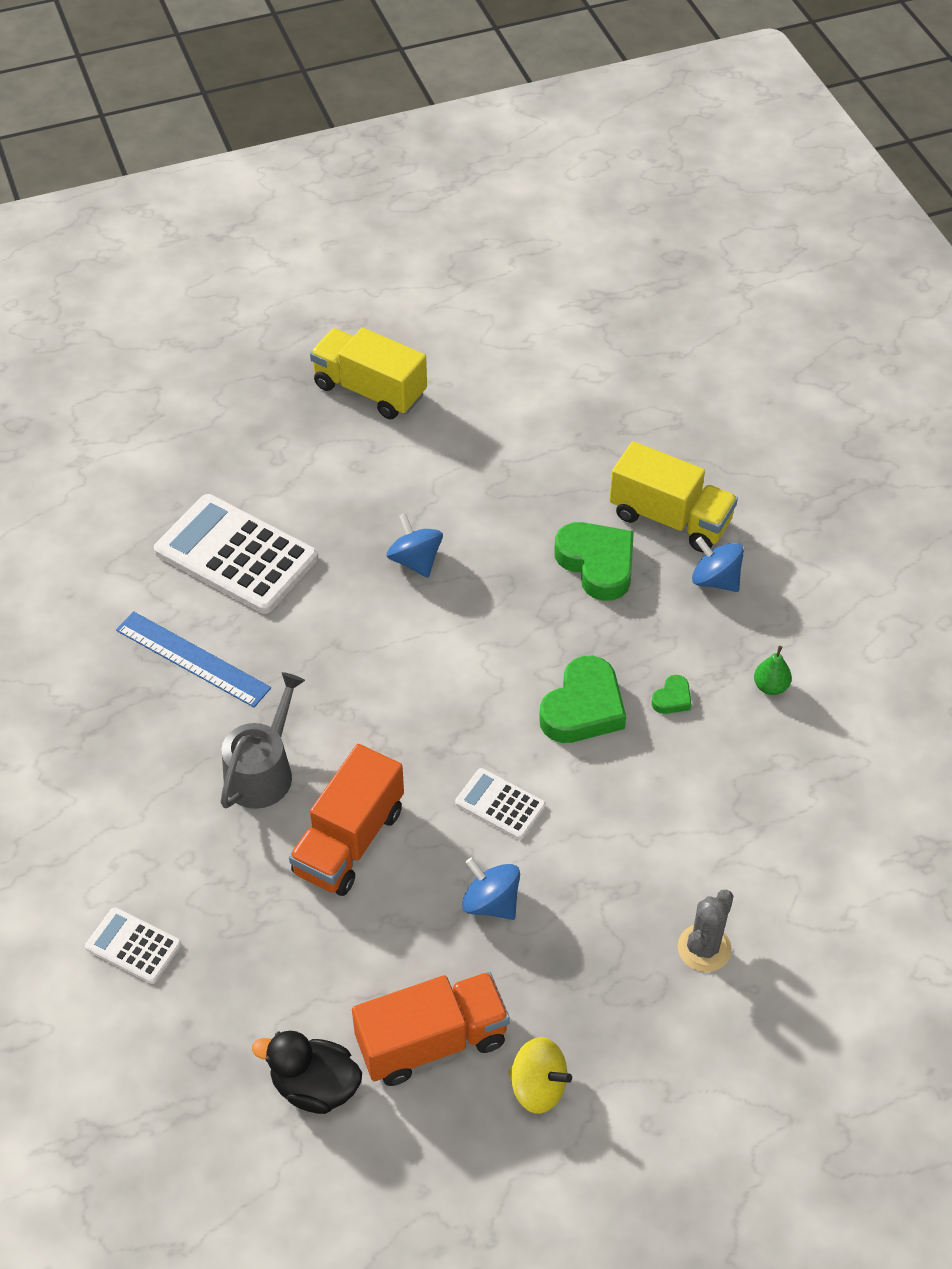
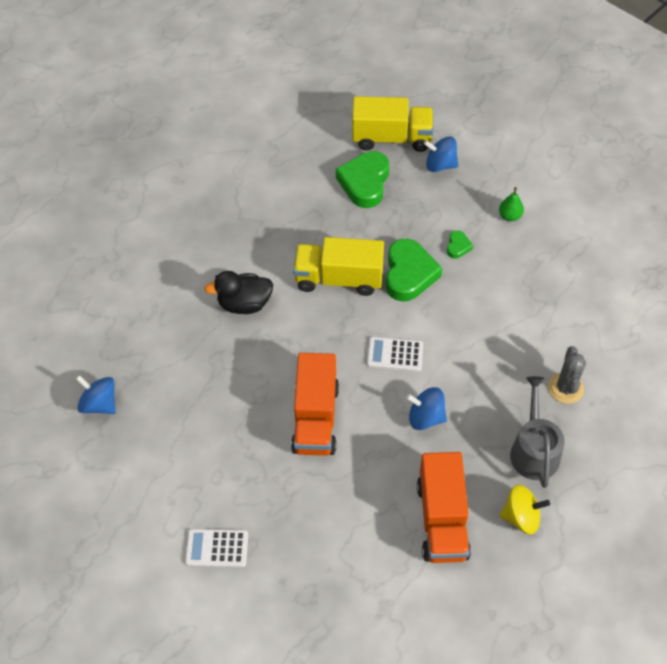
camera: 25 degrees left, 5 degrees up
blue ruler [116,611,271,707] -> none
white calculator [154,494,318,614] -> none
grey watering can [220,672,305,809] -> grey watering can moved to [510,376,565,488]
black duck [252,1031,362,1114] -> black duck moved to [204,271,273,314]
yellow truck [310,328,427,419] -> yellow truck moved to [293,237,384,296]
orange truck [352,972,510,1086] -> orange truck turned 135 degrees clockwise [417,452,471,563]
blue spinning top [387,513,443,578] -> blue spinning top moved to [76,375,116,414]
green heart [554,522,634,601] -> green heart turned 105 degrees counterclockwise [336,151,389,208]

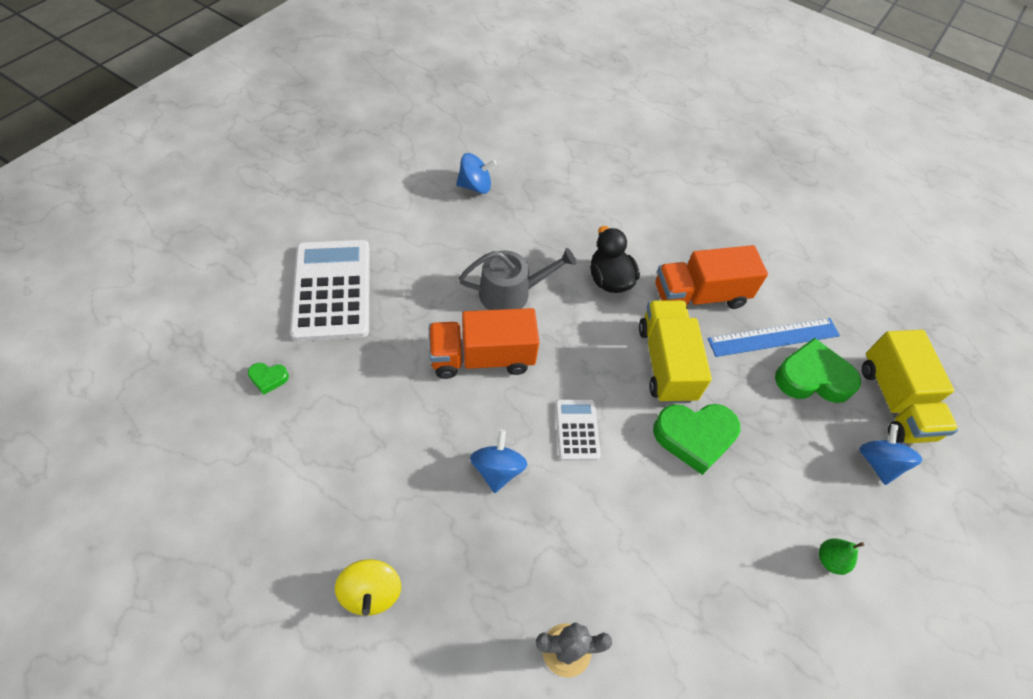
camera: 75 degrees right, 0 degrees up
blue spinning top [76,375,116,414] -> blue spinning top turned 60 degrees clockwise [456,153,497,194]
white calculator [185,529,248,567] -> white calculator [290,240,370,341], size x2.01
orange truck [417,452,471,563] -> orange truck moved to [655,245,768,309]
green heart [447,230,473,259] -> green heart moved to [248,363,289,395]
grey watering can [510,376,565,488] -> grey watering can moved to [459,248,576,310]
none -> blue ruler [708,318,840,357]

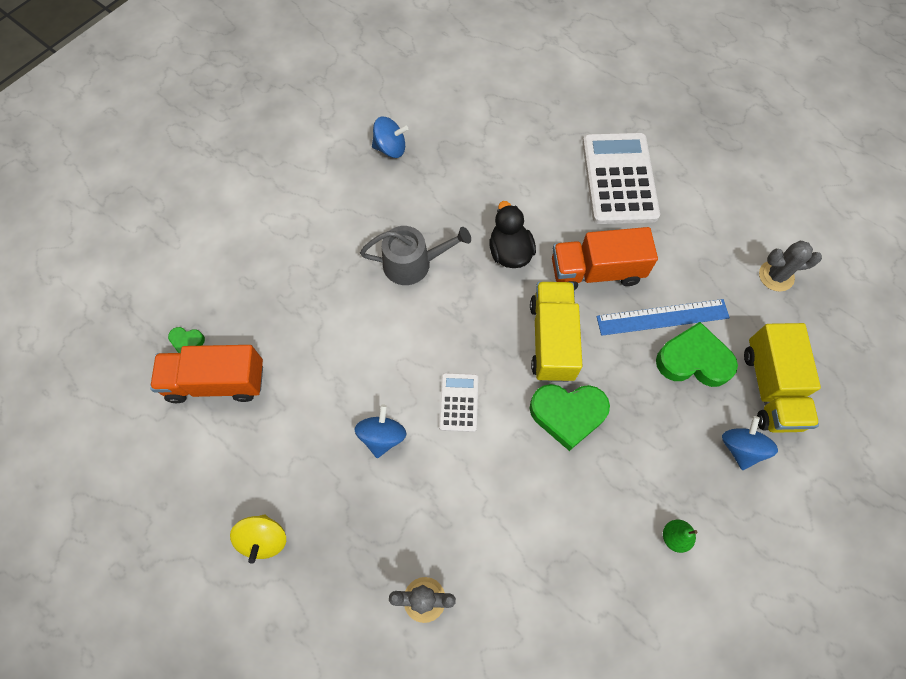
camera: 10 degrees right, 10 degrees up
white calculator [290,240,370,341] -> white calculator moved to [582,133,660,224]
orange truck [429,308,539,379] -> orange truck moved to [150,345,263,403]
none -> grey cactus [759,241,822,291]

